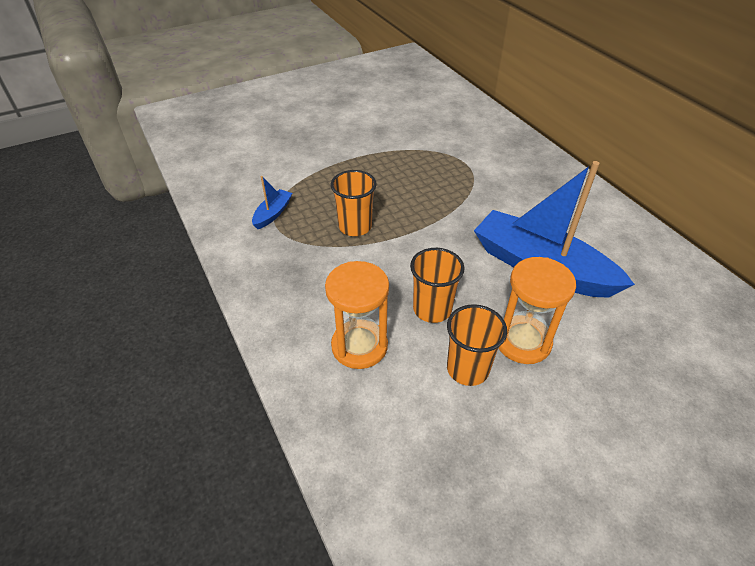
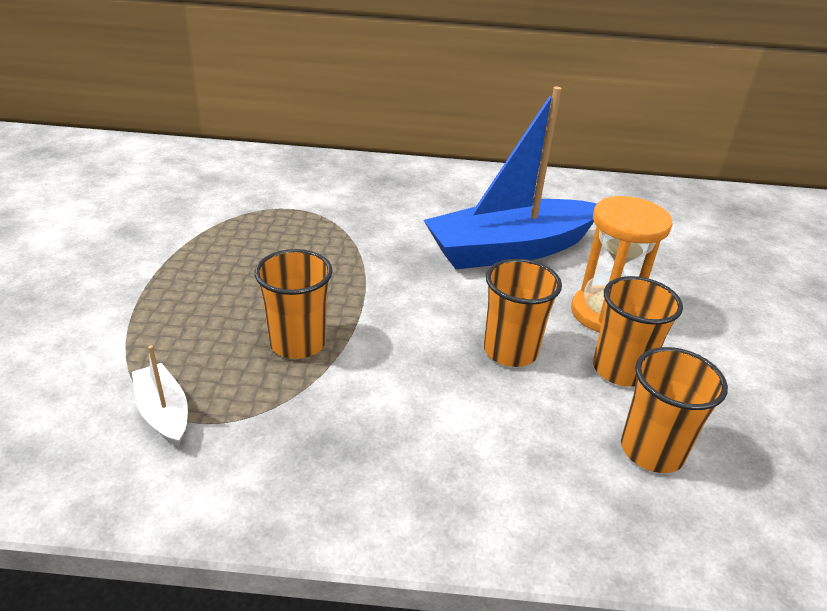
camera: 60 degrees left, 10 degrees down
blue boat [252,176,293,229] -> white boat [132,345,188,447]
orange hourglass [325,261,389,369] -> none
none -> orange cup [621,347,728,473]

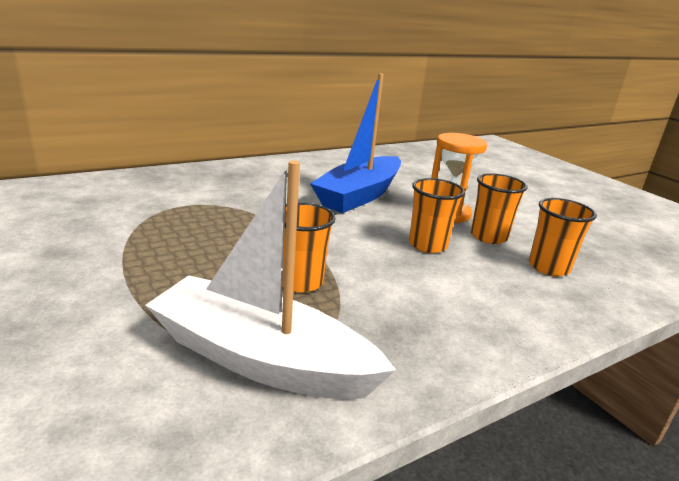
camera: 35 degrees left, 10 degrees down
white boat [132,345,188,447] -> white boat [145,160,396,400], size x2.38

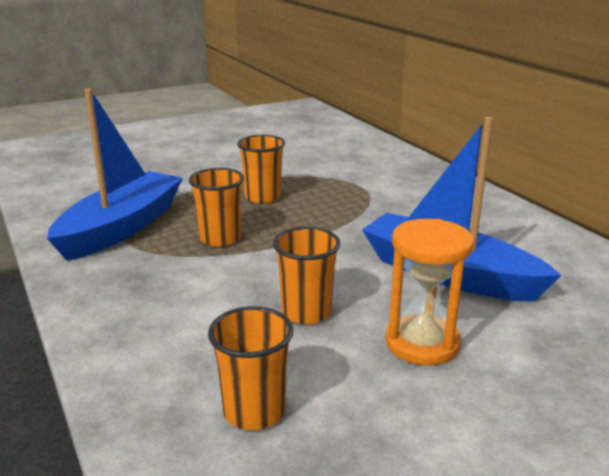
camera: 95 degrees right, 0 degrees up
white boat [145,160,396,400] -> blue boat [47,89,183,261]
orange cup [471,173,528,244] -> orange cup moved to [237,135,285,203]

